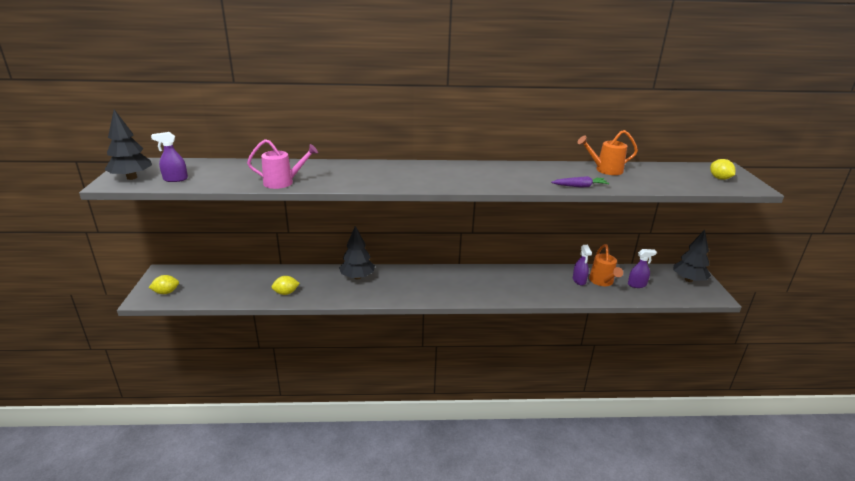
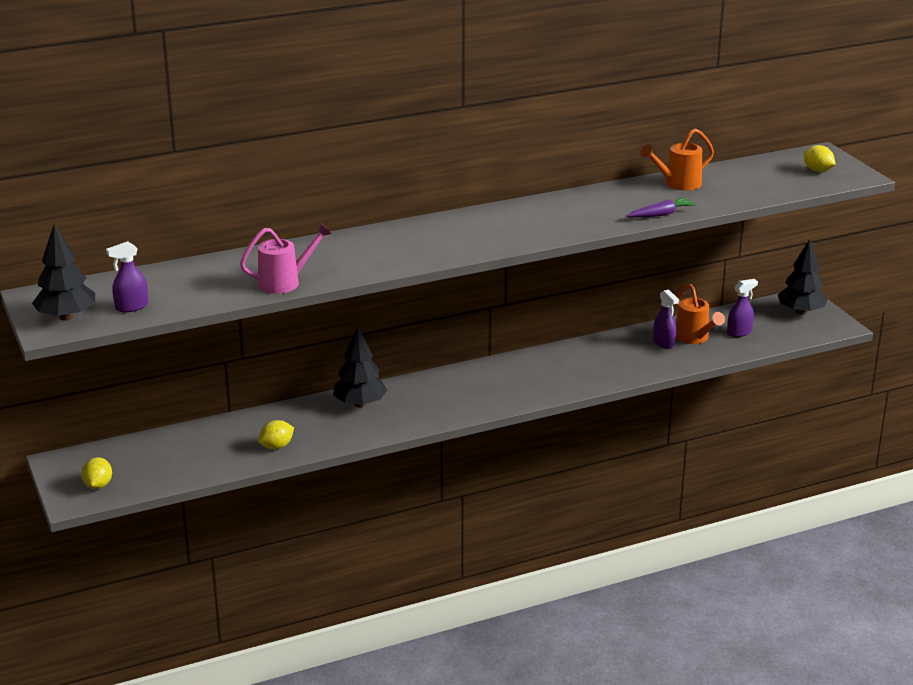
camera: 20 degrees left, 0 degrees up
yellow lemon [149,275,179,294] -> yellow lemon turned 45 degrees counterclockwise [81,457,112,489]

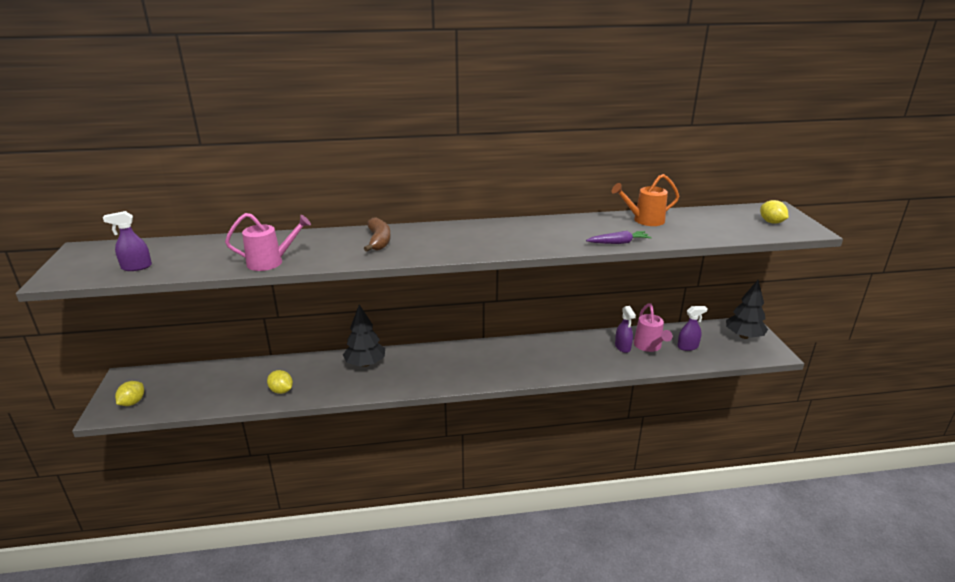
camera: 15 degrees right, 0 degrees up
black tree [32,224,95,321] -> none
yellow lemon [258,420,294,449] -> yellow lemon turned 60 degrees clockwise [267,370,293,394]
orange watering can [676,284,725,344] -> pink watering can [634,303,673,352]
none -> brown banana [364,217,391,251]

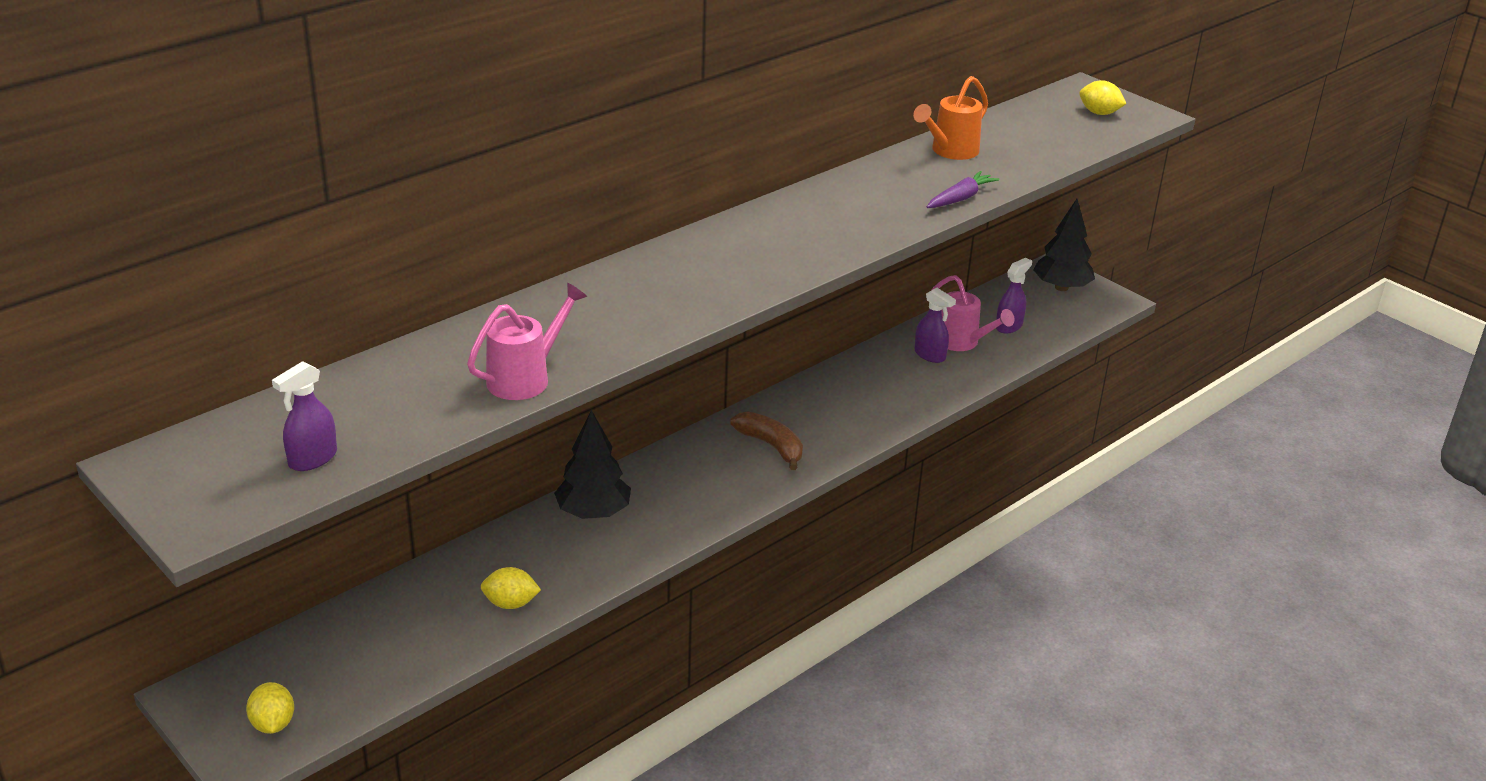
camera: 35 degrees left, 5 degrees up
brown banana [364,217,391,251] -> brown banana moved to [730,412,803,470]

